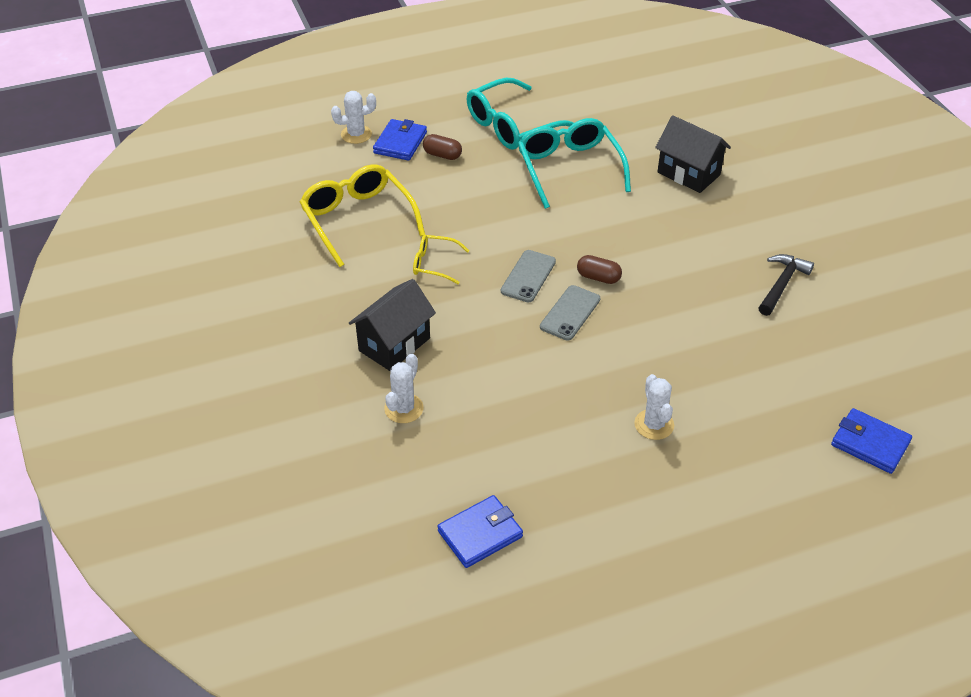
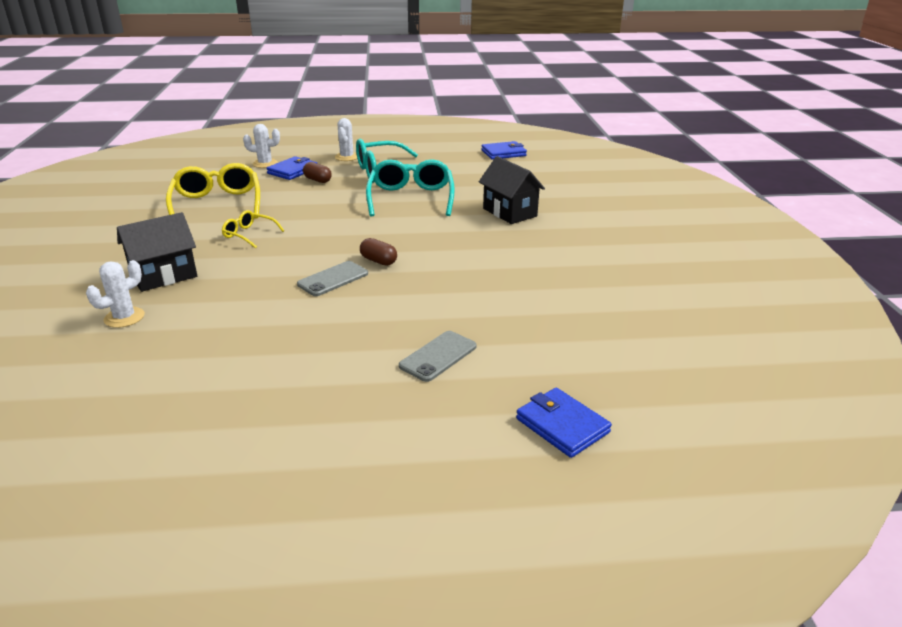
camera: 15 degrees right, 15 degrees down
blue wallet [437,495,523,568] -> blue wallet moved to [481,141,527,160]
grey phone [501,250,556,303] -> grey phone moved to [399,331,477,382]
white cactus [634,374,674,440] -> white cactus moved to [335,118,357,161]
black hammer [758,254,814,316] -> none

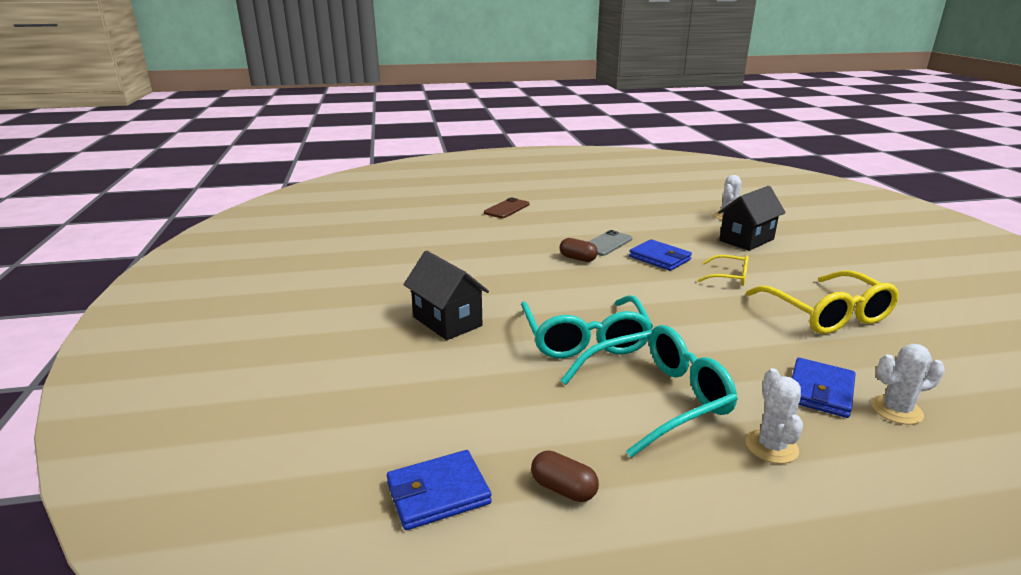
camera: 175 degrees right, 5 degrees down
brown capsule [303,162,332,183] -> brown capsule moved to [531,450,599,502]
grey phone [399,331,477,382] -> brown phone [484,198,529,218]
blue wallet [516,388,612,458] -> blue wallet moved to [629,239,692,271]

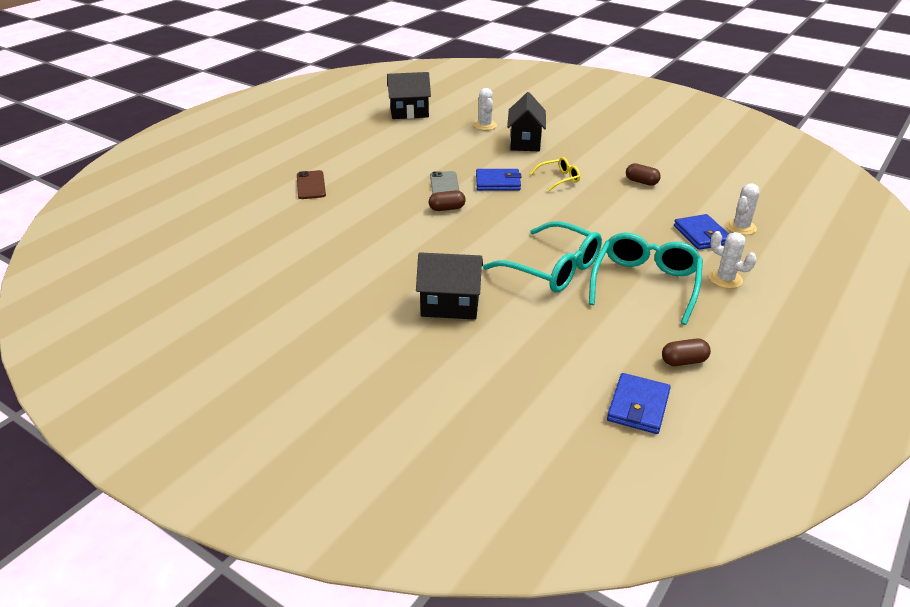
camera: 45 degrees left, 10 degrees up
yellow glasses [746,270,899,334] -> brown capsule [626,163,661,186]
none -> black house [387,72,431,119]

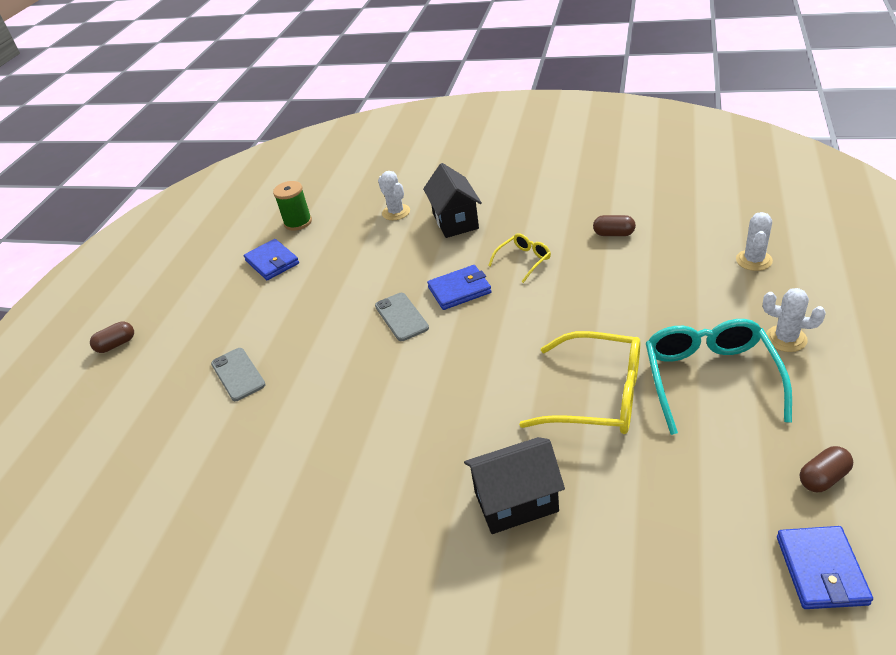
camera: 15 degrees left, 5 degrees up
brown phone [297,170,326,199] -> grey phone [211,348,266,401]
black house [387,72,431,119] -> green spool [273,181,312,231]
brown capsule [429,190,466,211] -> brown capsule moved to [90,322,134,353]
turquoise glasses [483,221,602,293] -> yellow glasses [519,331,640,434]
blue wallet [674,214,729,250] -> blue wallet moved to [244,239,299,280]

